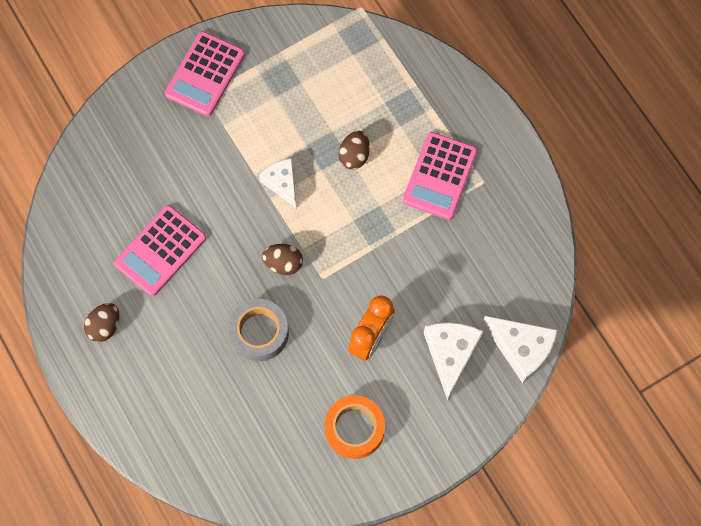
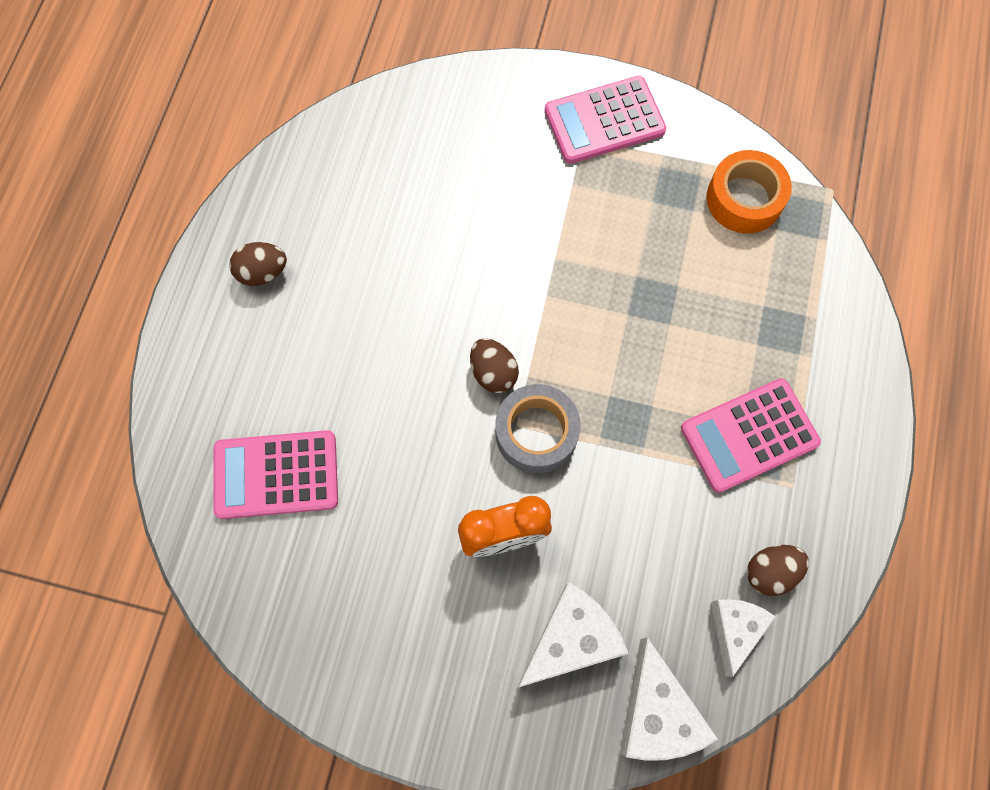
camera: 45 degrees right, 0 degrees up
pink calculator [114,205,206,296] -> pink calculator moved to [214,430,338,519]
grey tape [229,299,289,361] -> grey tape moved to [495,384,581,473]
white cheese [259,158,296,208] -> white cheese moved to [711,599,776,677]
orange tape [325,395,385,459] -> orange tape moved to [706,150,792,234]
brown egg [338,131,370,170] -> brown egg moved to [747,545,809,596]

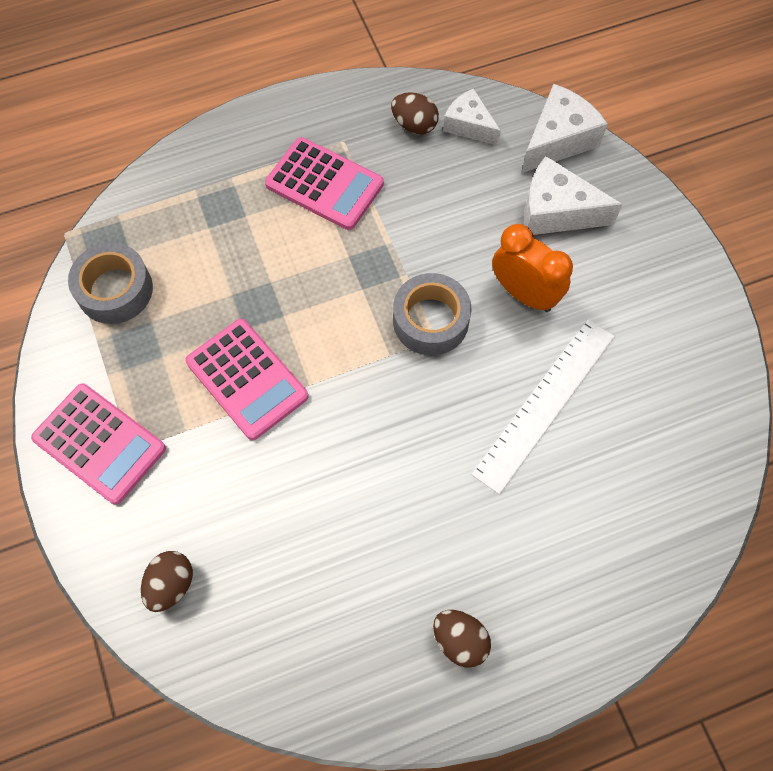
camera: 125 degrees left, 5 degrees down
pink calculator [214,430,338,519] -> pink calculator moved to [185,319,308,440]
brown egg [470,338,519,393] -> brown egg moved to [141,551,193,612]
orange tape [706,150,792,234] -> grey tape [68,243,153,324]
white cheese [711,599,776,677] -> white cheese turned 60 degrees clockwise [443,88,501,145]
none -> white ruler [471,319,615,494]

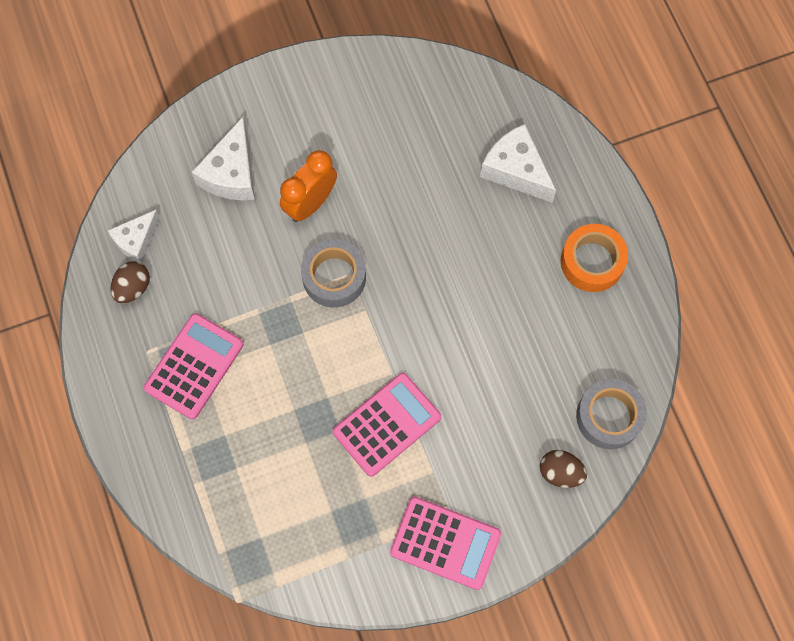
camera: 90 degrees left, 5 degrees up
pink calculator [31,383,166,505] -> pink calculator turned 75 degrees clockwise [390,496,501,590]
grey tape [68,243,153,324] -> grey tape moved to [576,379,647,449]
brown egg [433,610,491,668] -> orange tape [561,224,628,292]
white ruler [471,319,615,494] -> none
white cheese [521,84,608,173] -> white cheese moved to [480,124,556,203]

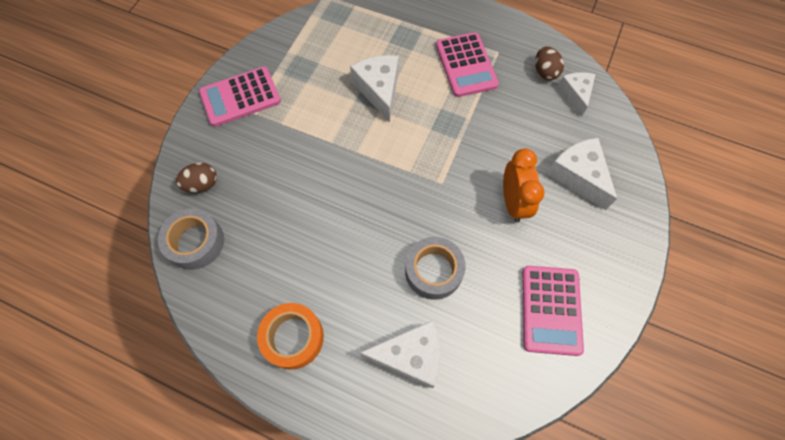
camera: 135 degrees right, 5 degrees down
grey tape [301,239,366,308] -> grey tape moved to [405,237,466,300]
pink calculator [333,373,441,477] -> pink calculator moved to [522,266,584,356]
none -> white cheese [350,55,399,123]

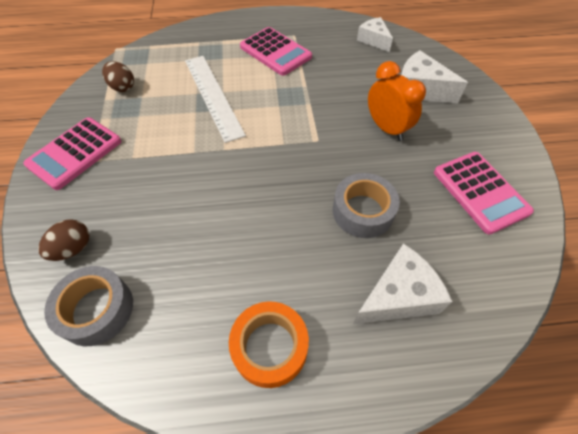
camera: 30 degrees left, 10 degrees down
white cheese [350,55,399,123] -> white ruler [185,56,246,143]
brown egg [535,46,564,80] -> brown egg moved to [102,61,134,92]

